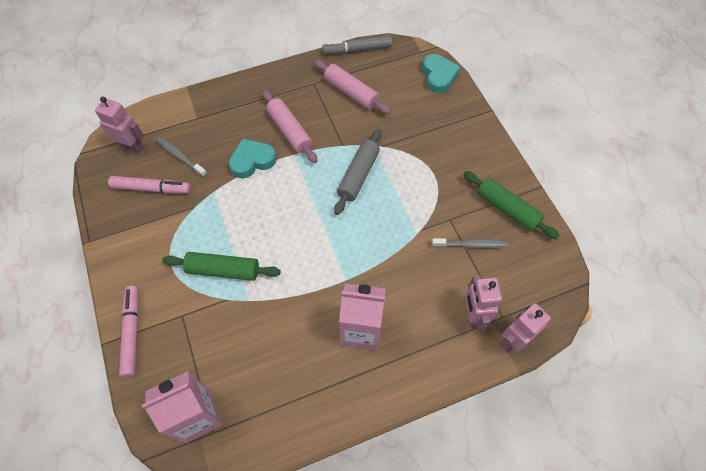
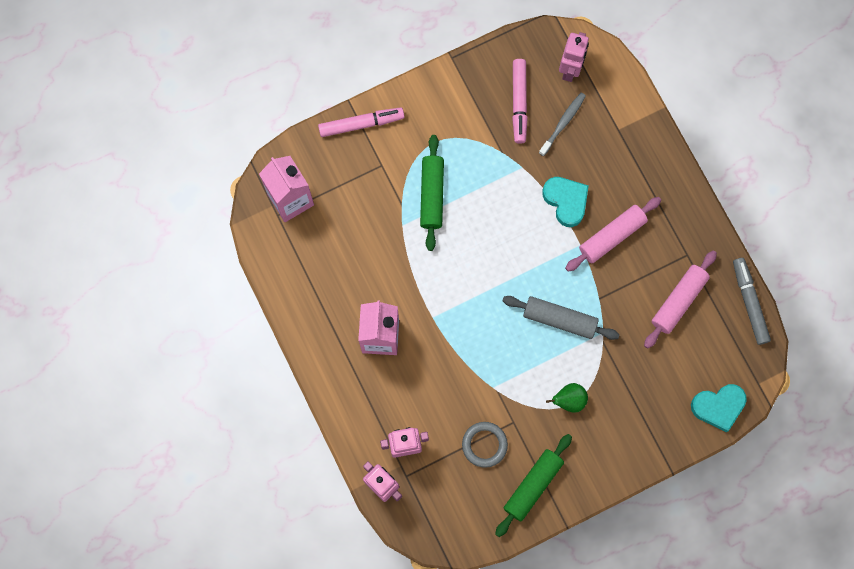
camera: 85 degrees right, 15 degrees up
grey toothbrush [432,238,508,248] -> grey ring [462,422,508,468]
none -> green pear [546,383,588,413]

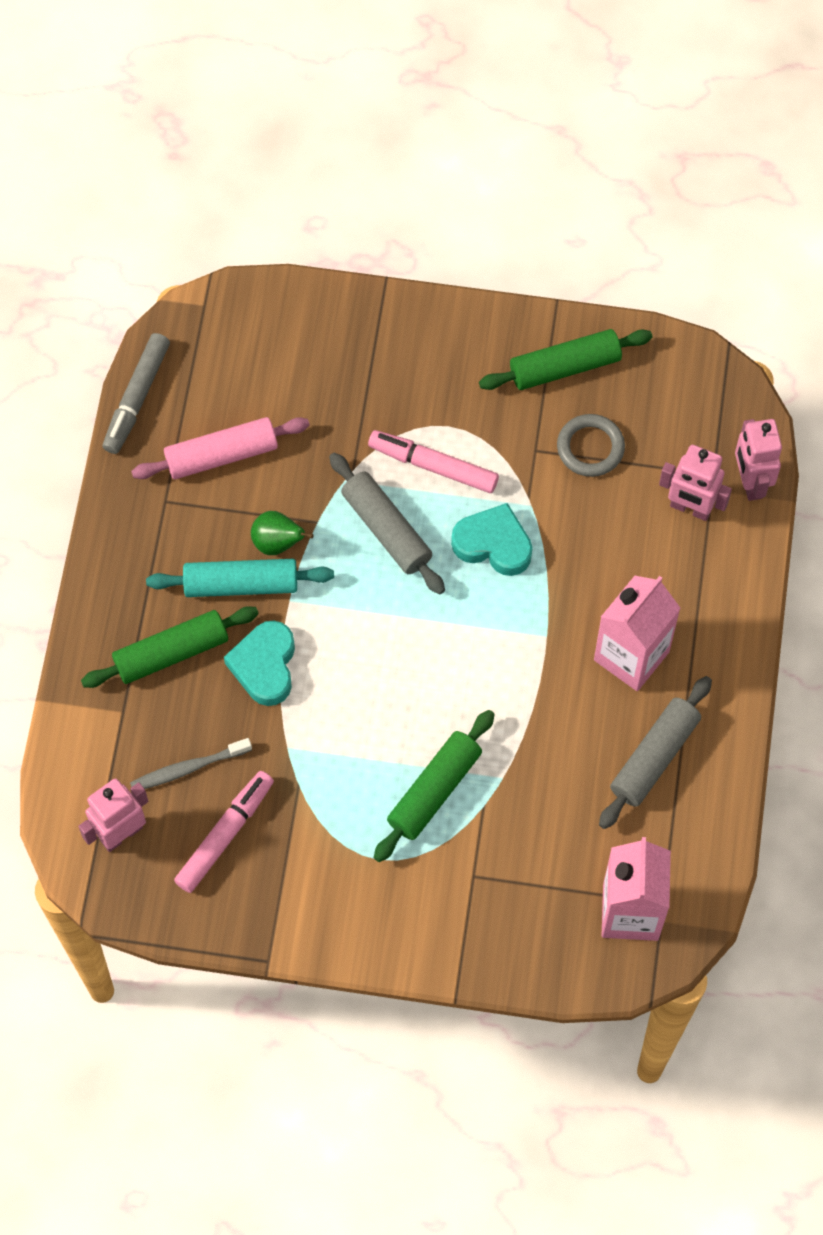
camera: 145 degrees left, 10 degrees down
pink marker [318,107,405,137] -> pink marker moved to [368,430,499,493]
green pear [546,383,588,413] -> green pear moved to [251,511,314,555]
pink rolling pin [565,197,661,272] -> turquoise rolling pin [146,559,334,597]
turquoise heart [691,384,747,432] -> turquoise heart moved to [451,503,533,576]
none -> green rolling pin [81,606,259,688]
none -> grey rolling pin [599,676,712,829]

